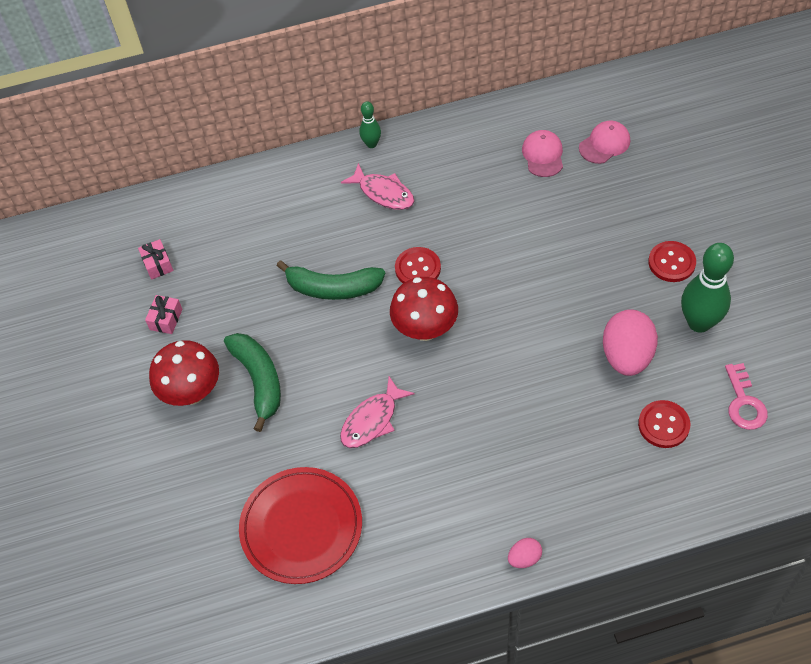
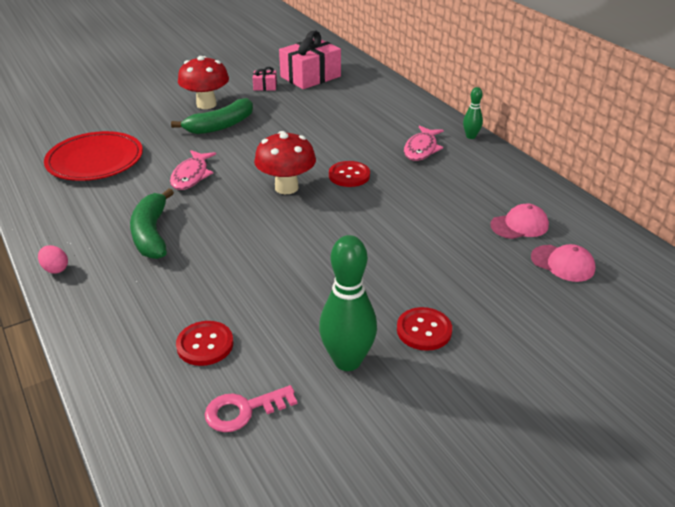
camera: 70 degrees right, 20 degrees down
pink gift [138,239,173,280] -> pink gift [279,31,341,89], size x2.21
green banana [277,260,385,300] -> green banana moved to [130,188,174,259]
pink fish [340,376,414,448] -> pink fish turned 105 degrees counterclockwise [170,150,216,190]
pink egg [603,310,658,376] -> none

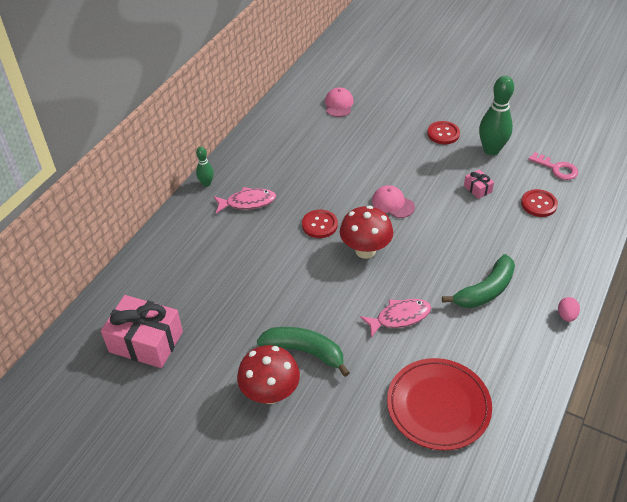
camera: 120 degrees left, 10 degrees up
pink gift [253,67,277,91] -> pink gift moved to [464,169,494,199]
pink cap [490,204,549,239] -> pink cap moved to [372,185,415,218]

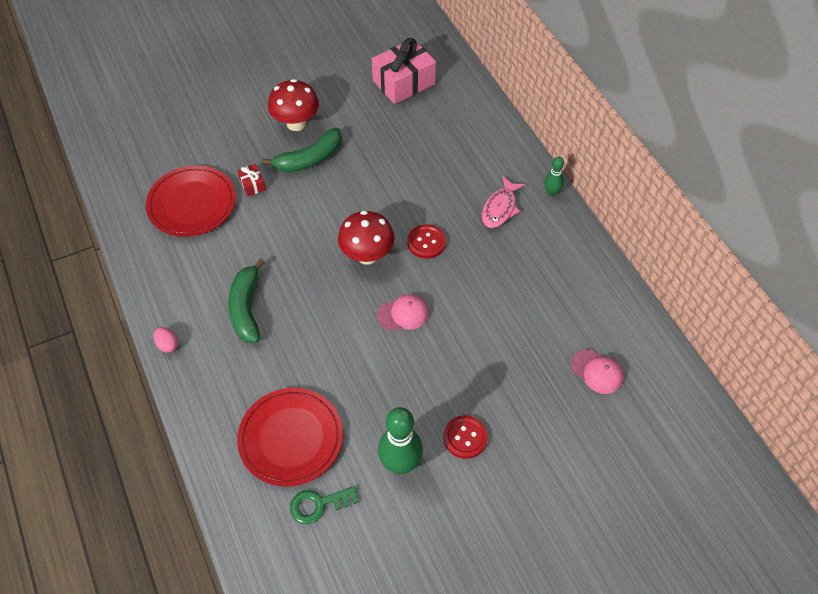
camera: 125 degrees right, 10 degrees up
pink fish [360,299,431,337] -> none
pink gift [464,169,494,199] -> none
red button [521,189,558,217] -> red plate [237,388,343,487]
pink key [529,152,578,180] -> green key [290,486,359,524]
none -> red gift [237,164,266,196]

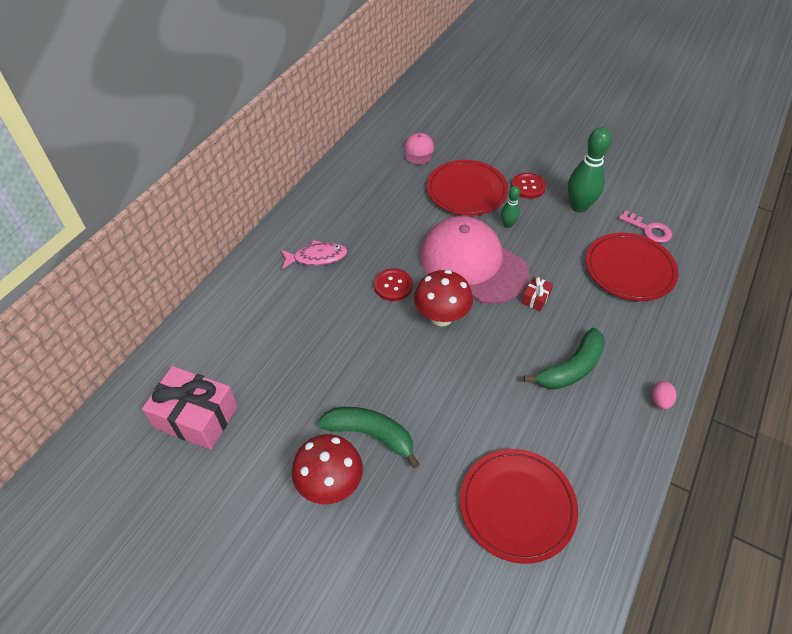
camera: 125 degrees left, 5 degrees down
red gift [237,164,266,196] -> red gift moved to [522,276,553,311]
green key [290,486,359,524] -> pink key [619,210,672,243]
pink cap [377,294,429,331] -> pink cap [420,216,529,304], size x2.36
green bowling pin [544,157,564,196] -> green bowling pin moved to [501,186,520,228]
none -> red plate [427,160,508,216]

